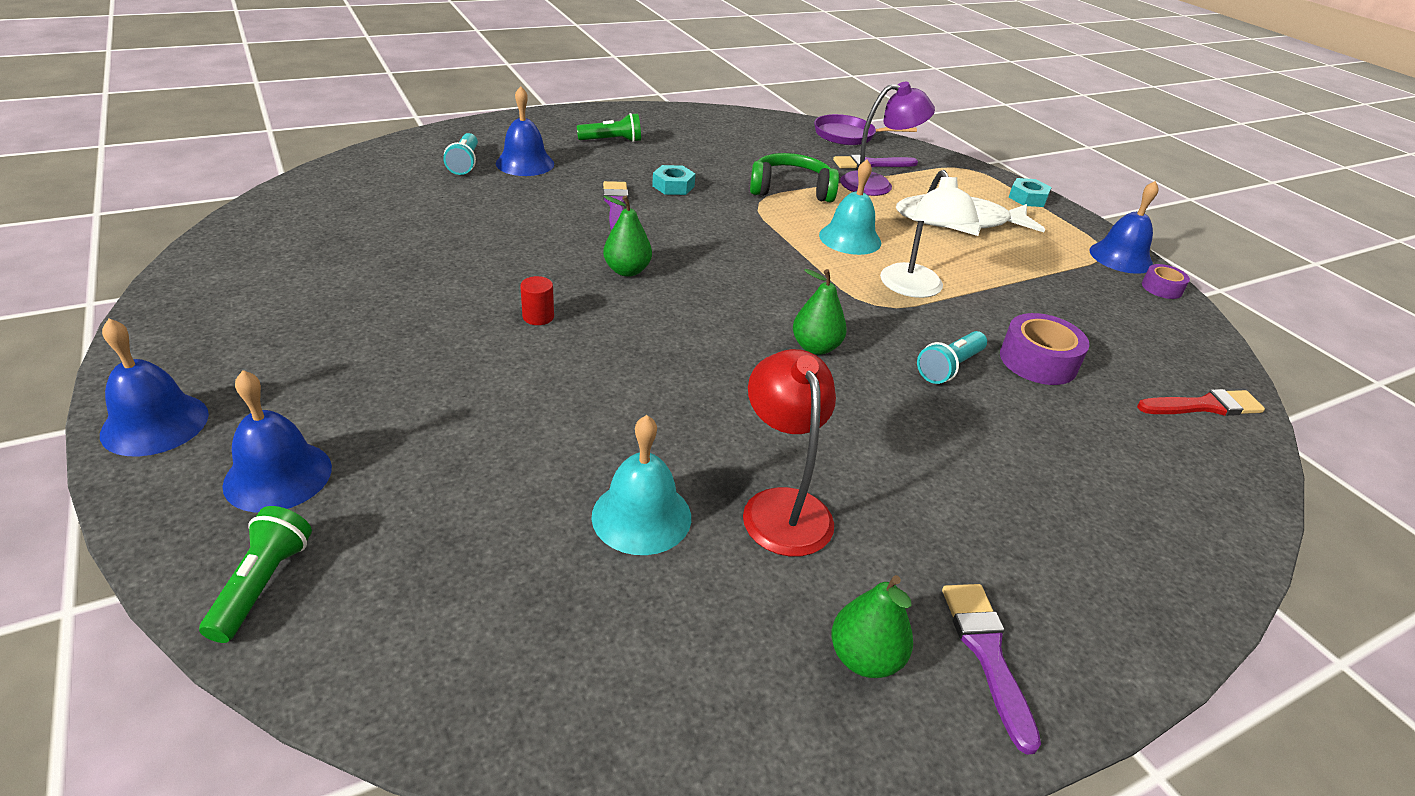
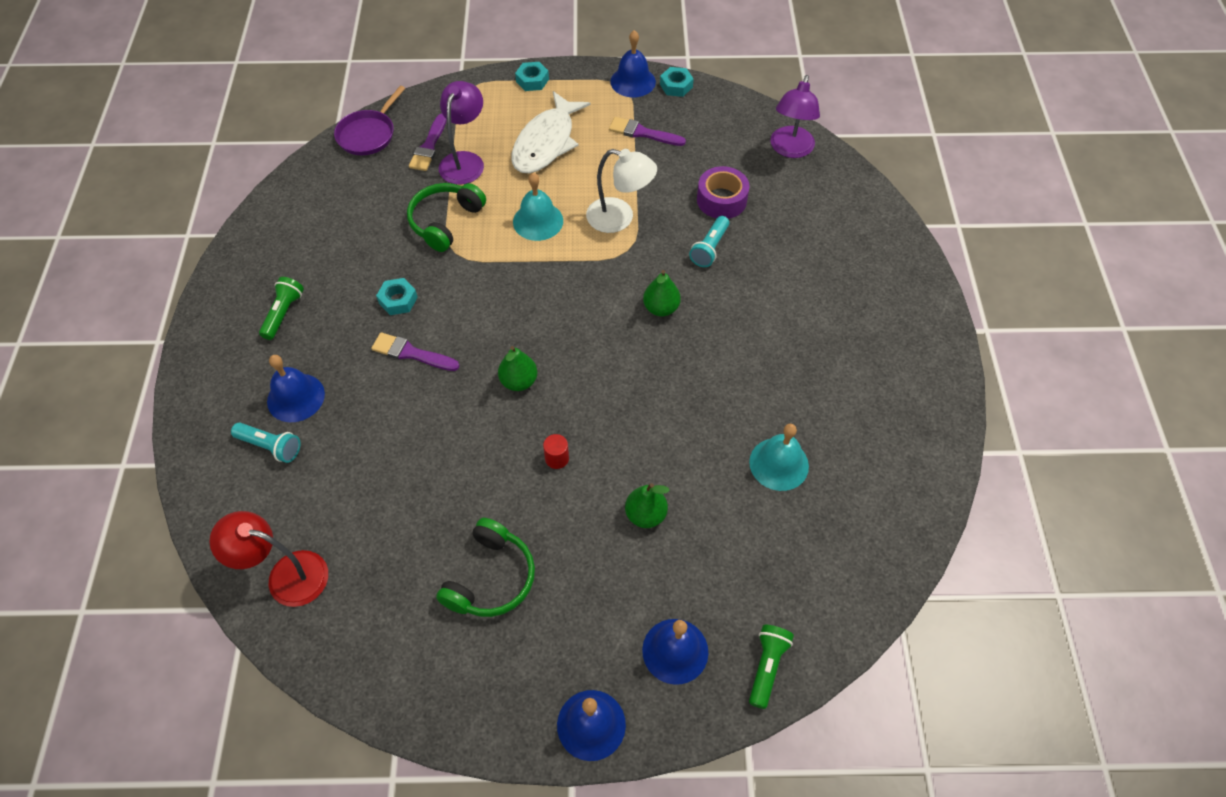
camera: 60 degrees left, 20 degrees up
green flashlight [199,506,312,643] -> green flashlight turned 75 degrees clockwise [749,625,794,709]
red lamp [743,349,836,557] -> red lamp moved to [210,511,328,607]
green pear [831,575,913,678] -> green pear moved to [625,483,670,528]
turquoise flashlight [917,331,987,384] -> turquoise flashlight turned 45 degrees clockwise [689,216,729,267]
purple brush [942,584,1041,755] -> purple brush moved to [609,117,686,146]
red brush [1137,389,1265,416] -> purple lamp [770,75,820,158]
purple tape [1142,264,1190,299] -> turquoise nut [660,67,694,97]
none -> green headphones [436,518,535,617]

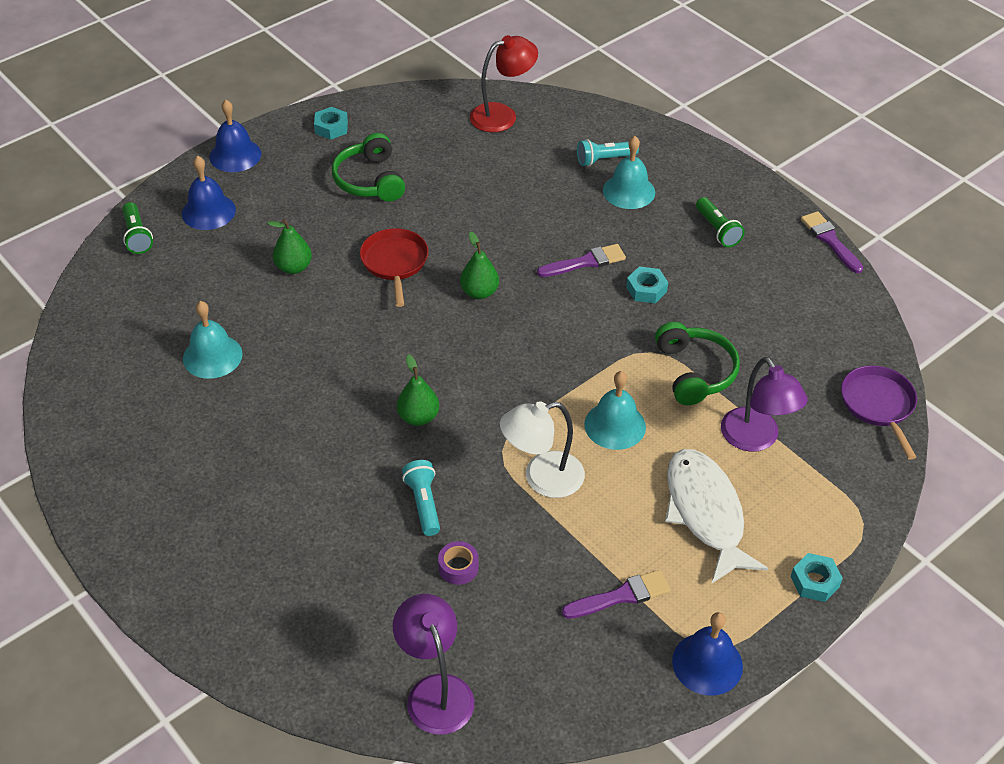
camera: 140 degrees right, 10 degrees down
blue bell [267,355,325,422] -> turquoise bell [603,136,655,209]
purple brush [409,113,447,171] -> purple brush moved to [801,211,863,273]
red cylinder [543,434,569,469] -> red pan [360,228,428,307]
turquoise nut [660,67,694,97] -> turquoise nut moved to [314,107,348,140]
purple tape [697,166,750,219] -> purple tape [438,541,479,585], size x0.59

